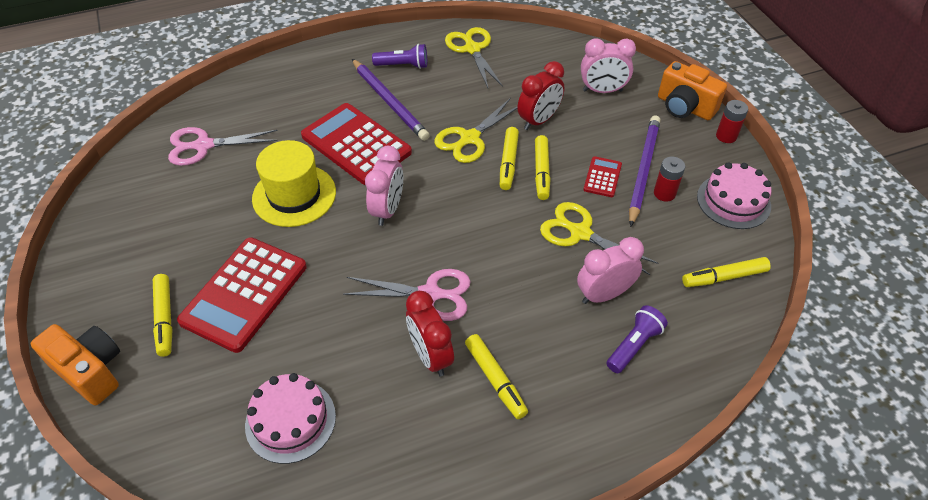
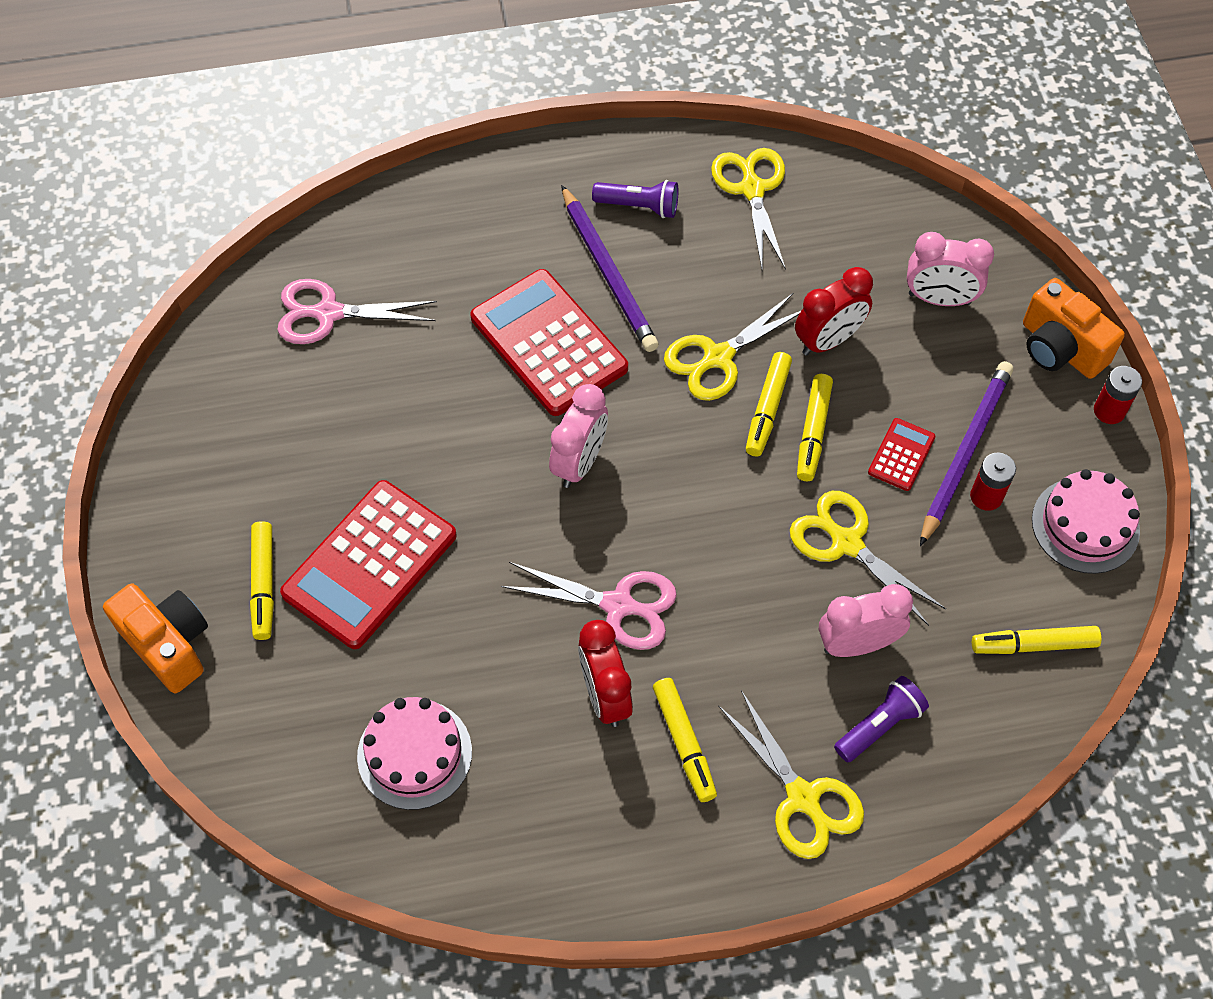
camera: 10 degrees right, 10 degrees up
yellow hat [252,140,336,227] -> none
none -> yellow scissors [718,690,864,859]

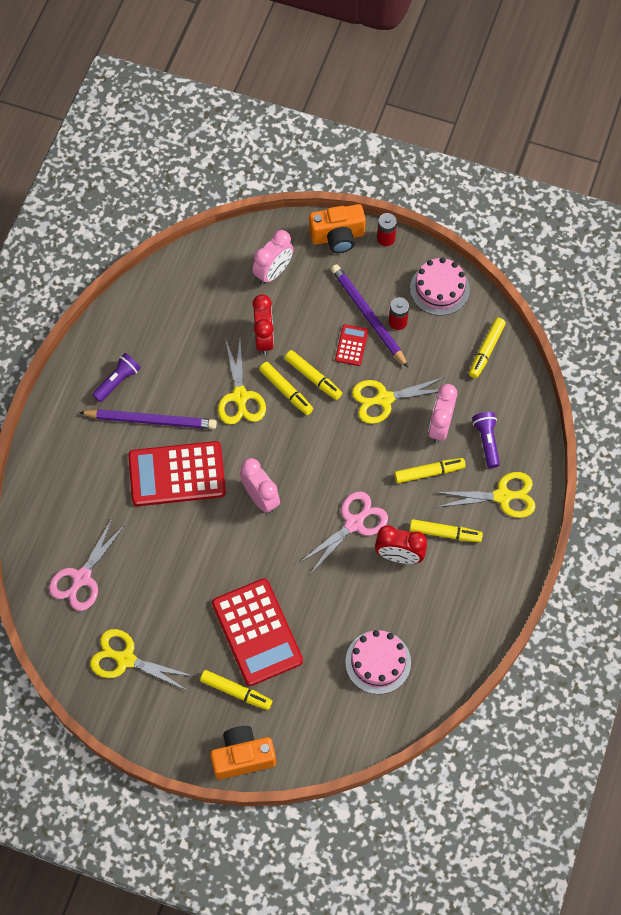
camera: 60 degrees left, 5 degrees up
yellow scissors [711,148,786,270] -> yellow scissors moved to [90,629,195,691]
red calculator [868,418,936,491] -> red calculator turned 45 degrees clockwise [335,324,368,366]
none -> yellow marker [394,458,466,483]

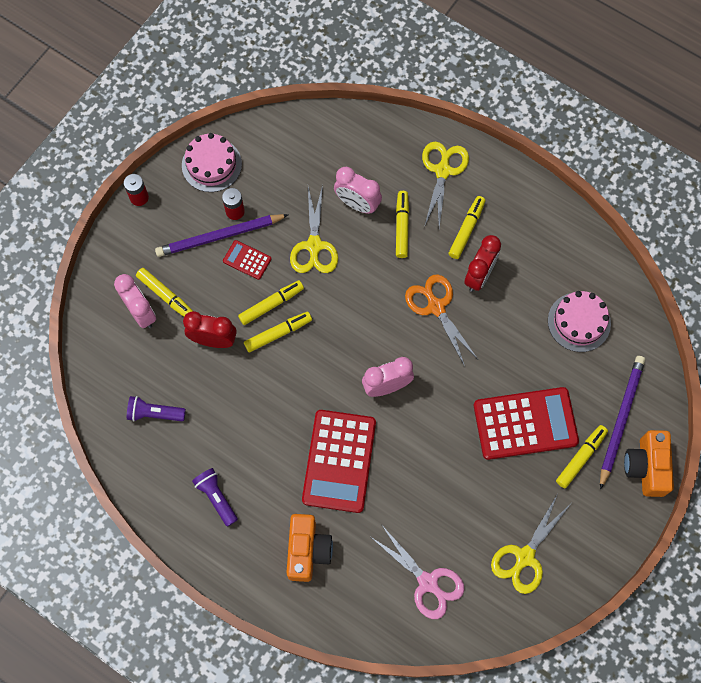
camera: 75 degrees left, 5 degrees up
purple pencil [79,409,217,429] -> purple pencil moved to [600,356,645,490]
yellow scissors [218,338,266,425] -> none
pink scissors [299,492,388,574] -> orange scissors [405,274,478,366]
orange camera [309,204,366,253] -> orange camera moved to [286,514,333,582]
yellow marker [469,318,506,378] -> yellow marker moved to [136,268,193,317]
purple flashlight [473,412,500,468] -> purple flashlight moved to [127,396,186,422]

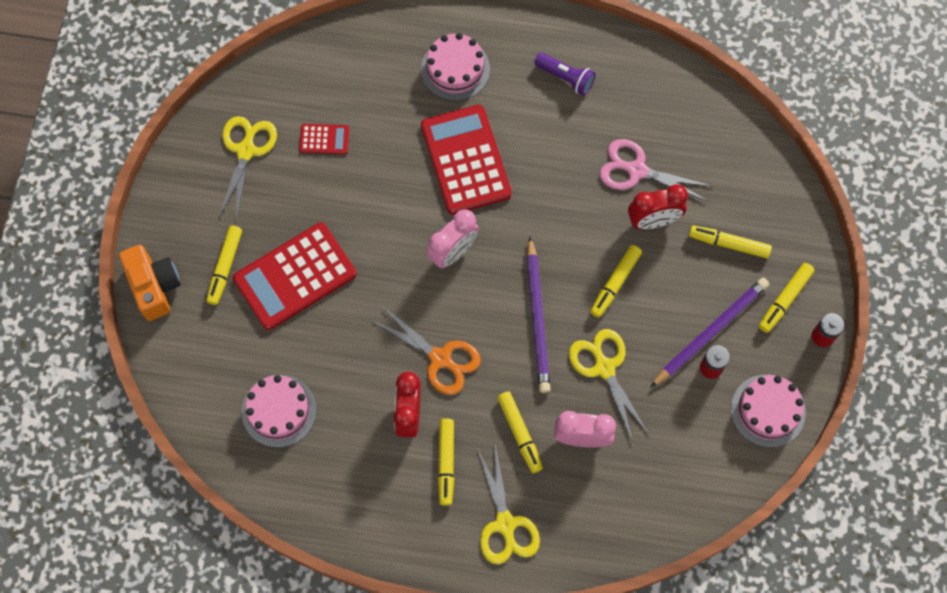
camera: 155 degrees right, 0 degrees up
pink clock [114,274,156,328] -> none
purple flashlight [127,396,186,422] -> none
red calculator [223,240,271,280] -> red calculator moved to [299,124,349,154]
yellow marker [244,312,312,352] -> yellow marker moved to [759,263,815,333]
orange camera [286,514,333,582] -> pink cake [421,33,490,101]
pink scissors [371,527,465,619] -> pink scissors moved to [599,139,713,201]
purple pencil [600,356,645,490] -> purple pencil moved to [527,236,551,393]

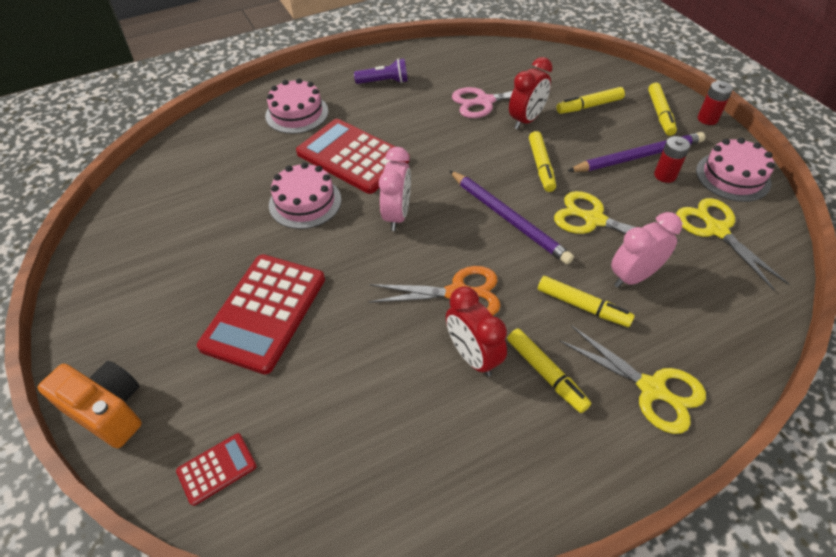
camera: 35 degrees left, 20 degrees down
yellow marker [206,226,242,305] -> none
yellow scissors [219,116,277,221] -> yellow scissors moved to [676,198,789,291]
pink cake [242,375,316,448] -> pink cake moved to [269,162,341,229]
red calculator [299,124,349,154] -> red calculator moved to [176,433,257,506]
purple pencil [650,278,769,388] -> purple pencil turned 60 degrees clockwise [568,132,705,172]

